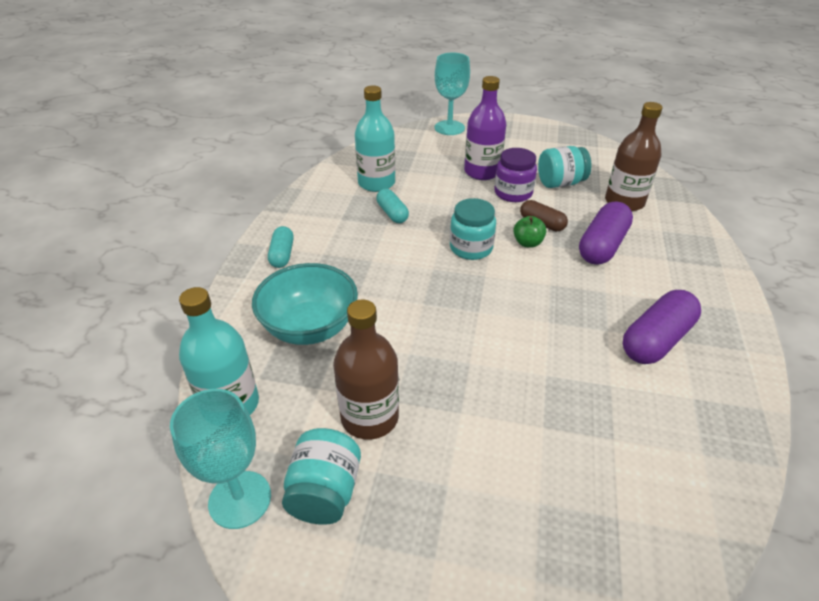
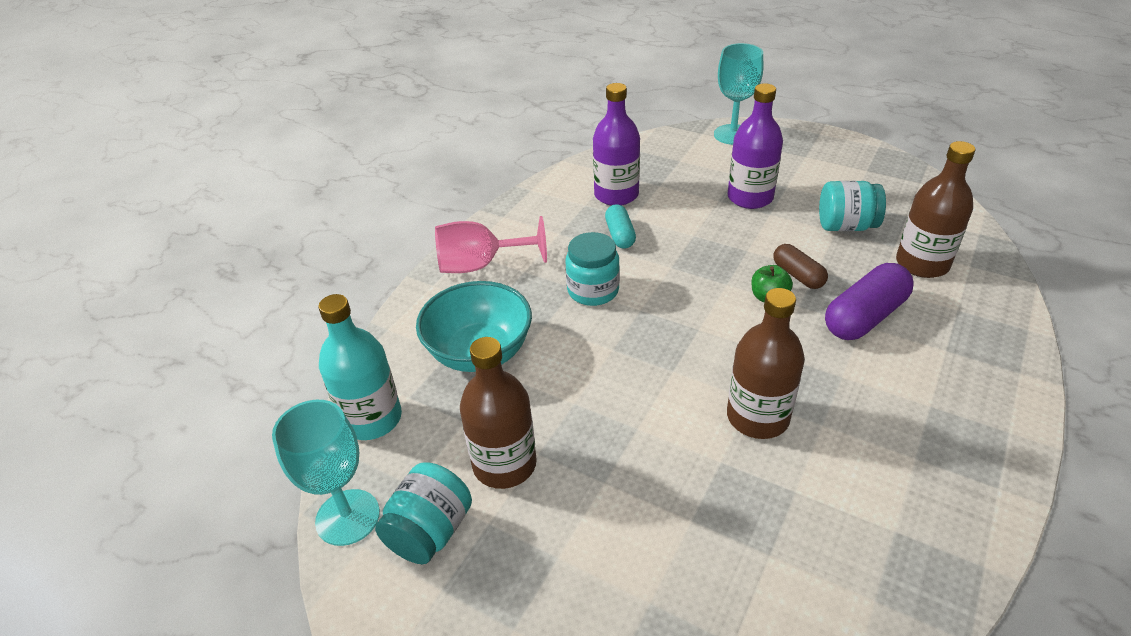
camera: 20 degrees right, 0 degrees up
turquoise capsule [268,226,294,268] -> pink goblet [435,216,547,273]
turquoise bottle [355,86,395,192] -> purple bottle [593,83,640,206]
turquoise jar [450,198,496,260] -> turquoise jar moved to [565,232,620,306]
purple jar [494,148,537,202] -> none
purple capsule [623,290,701,364] -> none
none -> brown bottle [727,288,805,439]

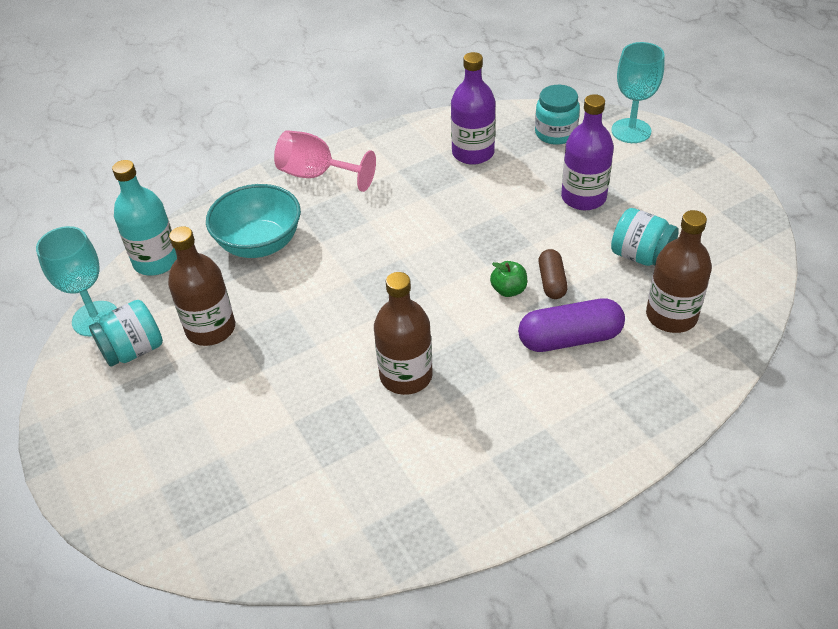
camera: 30 degrees right, 5 degrees up
turquoise jar [565,232,620,306] -> turquoise jar moved to [535,85,580,145]
turquoise capsule [605,204,636,249] -> none

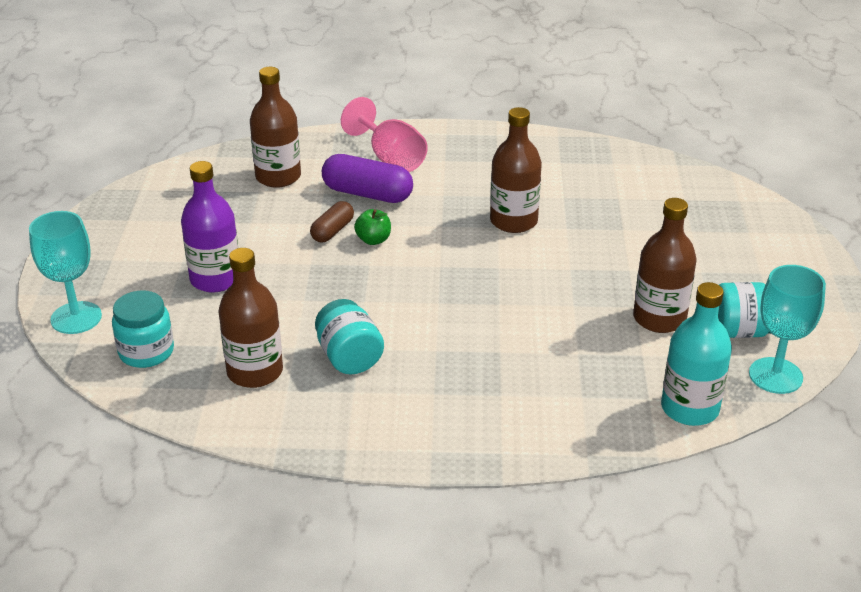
camera: 150 degrees left, 10 degrees down
turquoise bowl [206,184,301,258] -> none
pink goblet [274,130,376,192] -> pink goblet moved to [341,97,428,172]
purple bottle [451,52,496,165] -> brown bottle [218,248,283,388]
turquoise jar [611,208,679,266] -> turquoise jar moved to [315,299,384,374]

